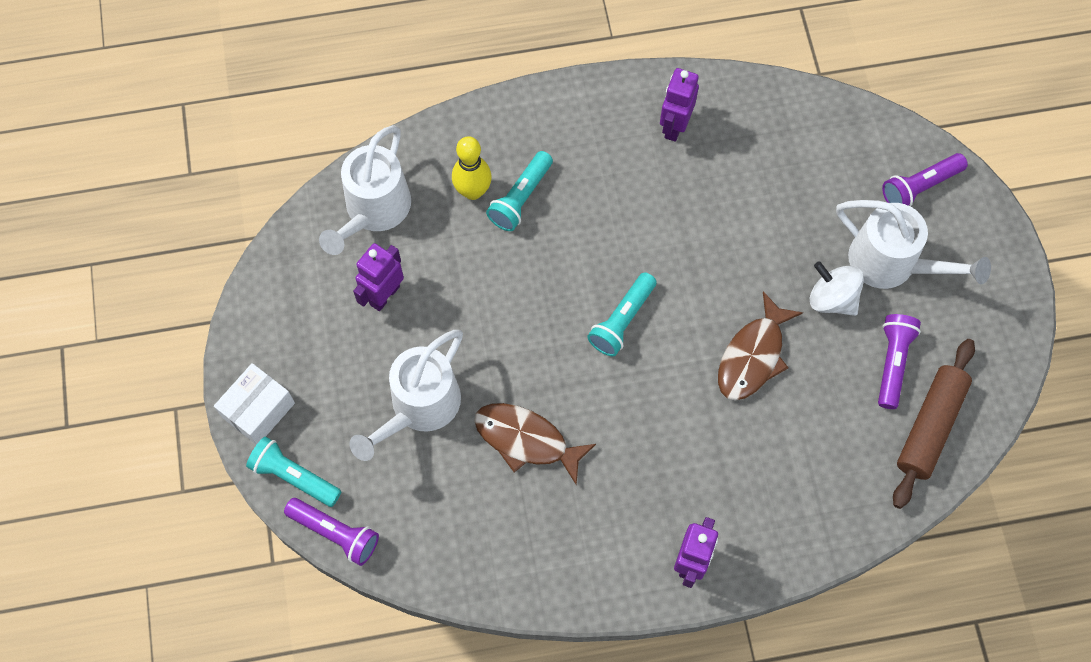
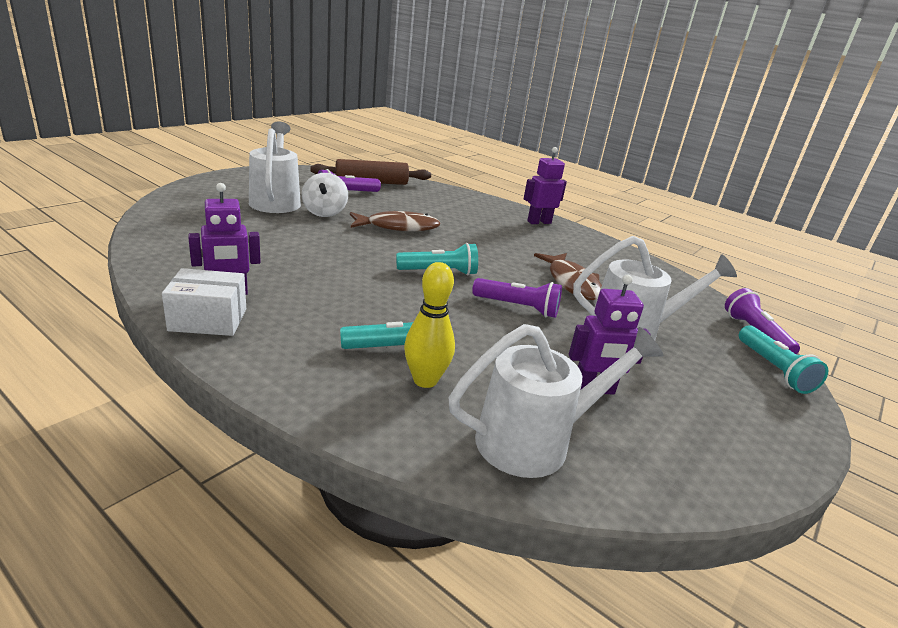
camera: 135 degrees left, 40 degrees down
white box [214,363,295,445] -> white box moved to [162,268,246,336]
purple flashlight [882,153,968,207] -> purple flashlight moved to [472,278,562,318]

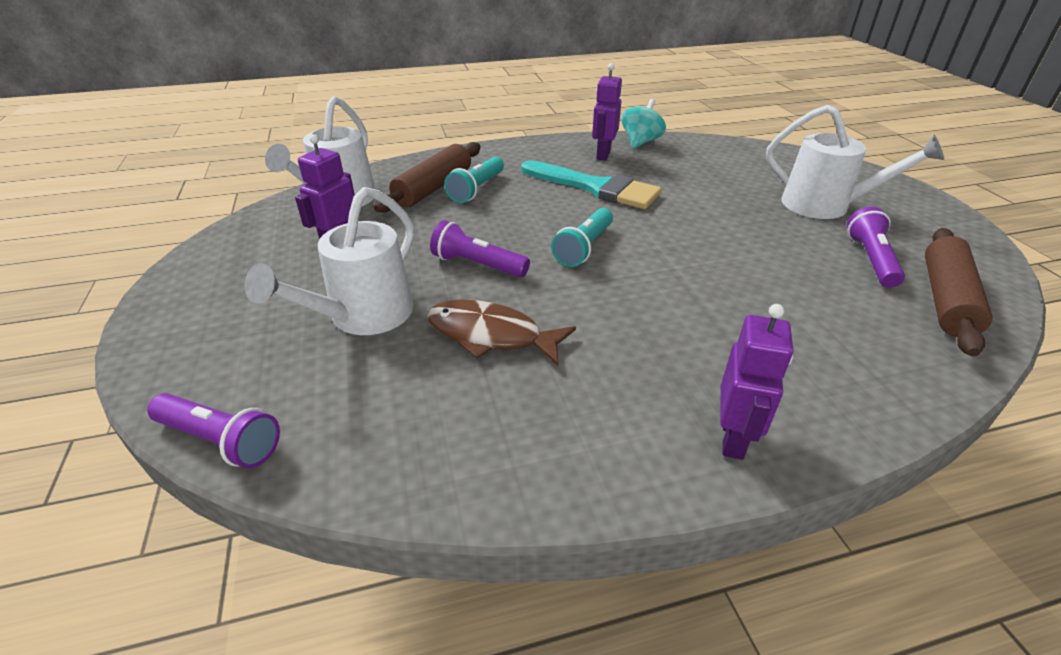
camera: 130 degrees right, 10 degrees up
white box [162,268,246,336] -> none
white spinning top [302,173,348,217] -> none
brown fish [350,211,440,231] -> none
yellow bowling pin [404,262,455,388] -> brown rolling pin [374,142,481,212]
purple flashlight [472,278,562,318] -> purple flashlight turned 60 degrees clockwise [430,220,530,277]
turquoise flashlight [739,325,829,394] -> none
none -> turquoise brush [521,160,662,209]
none -> turquoise spinning top [621,99,666,149]

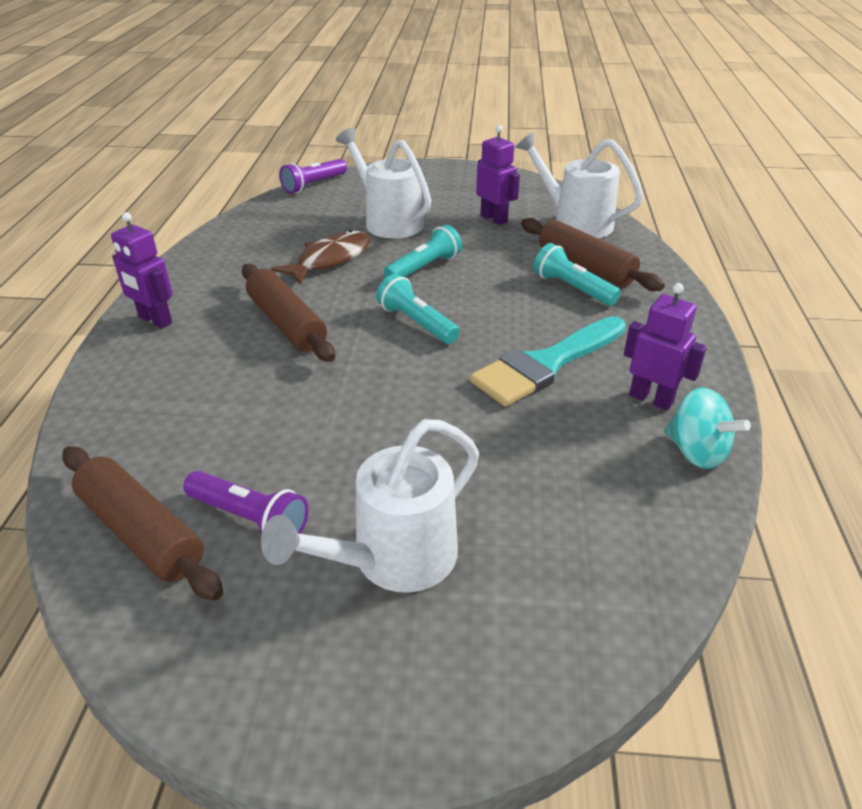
camera: 110 degrees right, 0 degrees up
purple flashlight [430,220,530,277] -> turquoise flashlight [384,225,462,278]
none -> brown rolling pin [242,264,335,362]

